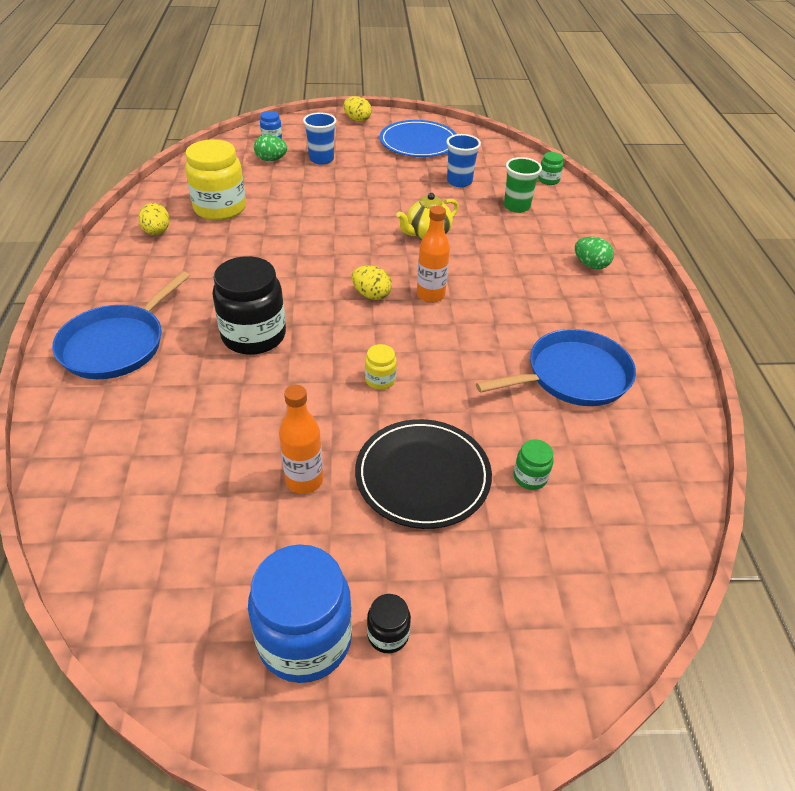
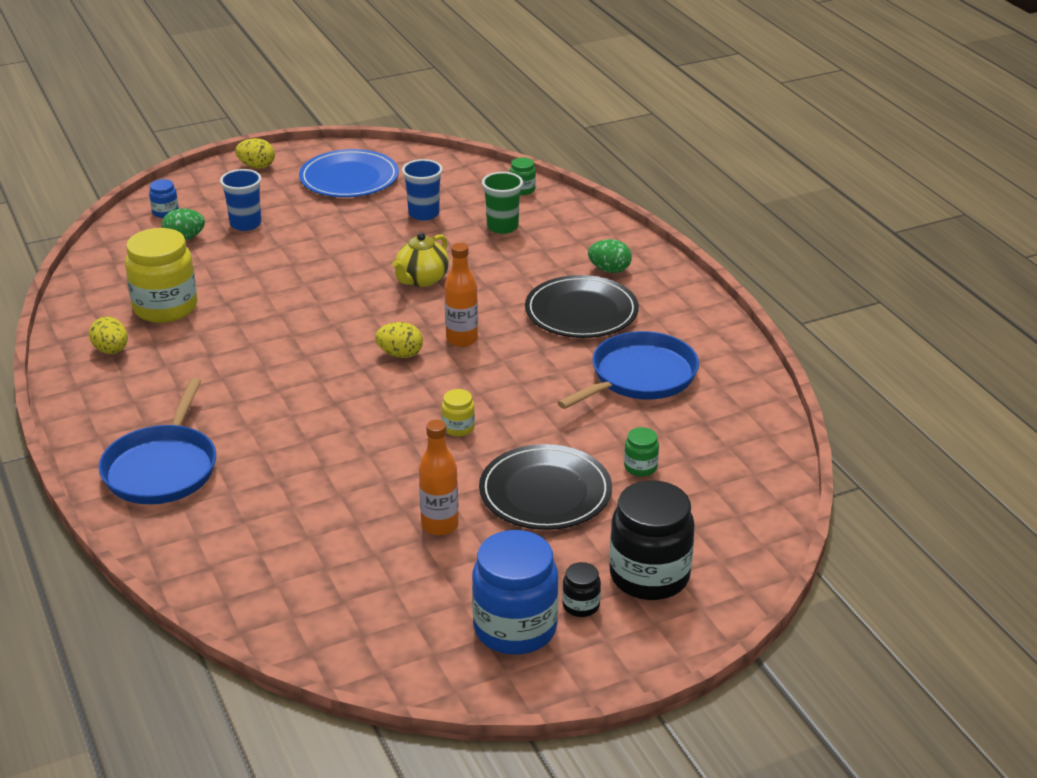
camera: 20 degrees left, 10 degrees down
black jar [212,256,286,355] -> black jar moved to [610,480,695,600]
none -> black plate [525,275,639,338]

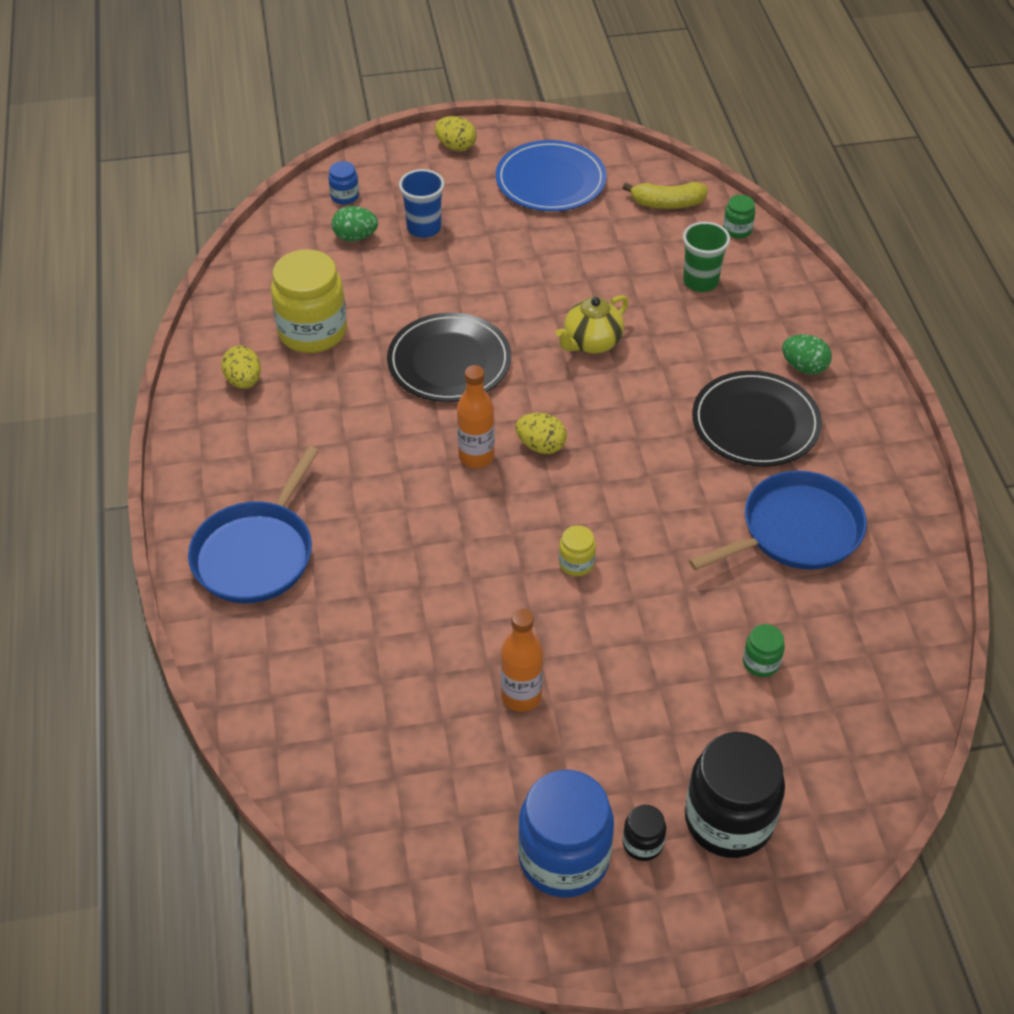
camera: 15 degrees right, 15 degrees up
blue cup [402,159,443,221] -> none
orange bottle [444,243,478,347] -> orange bottle moved to [457,365,495,468]
black plate [479,444,612,530] -> black plate moved to [387,313,511,402]
none -> yellow banana [623,182,708,209]

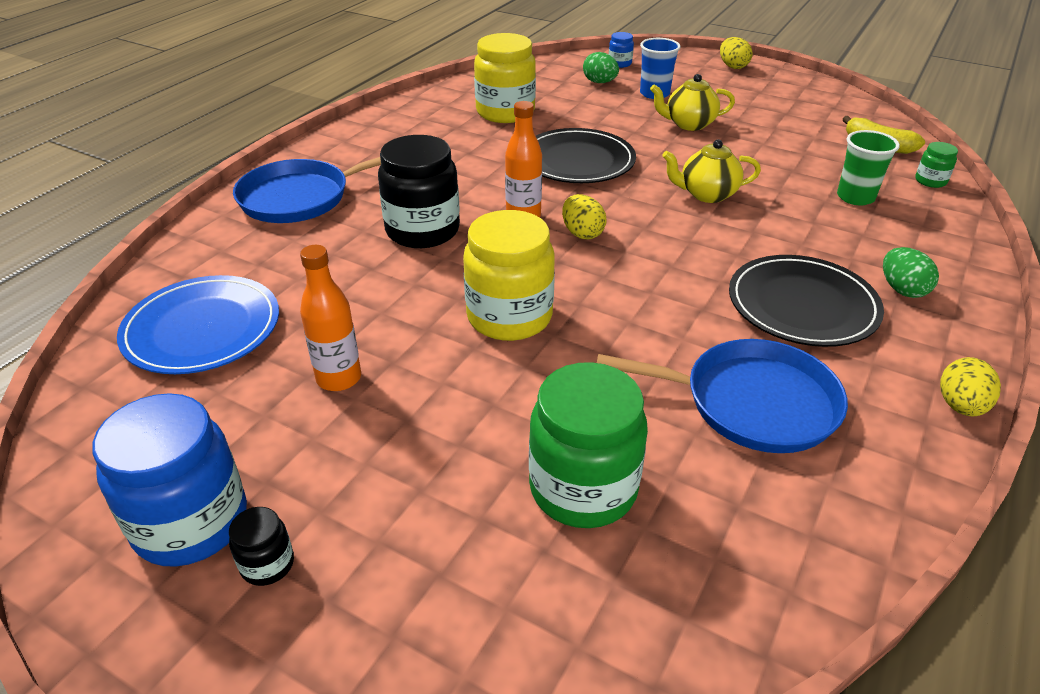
camera: 40 degrees right, 10 degrees down
yellow egg [221,345,261,389] -> yellow egg moved to [940,357,1001,417]
blue plate [496,140,607,211] -> blue plate moved to [117,275,279,374]
yellow jar [559,525,596,576] -> yellow jar [463,210,555,341], size x2.21
black jar [685,732,785,858] -> black jar moved to [378,135,460,248]
green jar [743,624,785,677] -> green jar [529,362,648,528], size x2.21
none -> yellow teapot [650,74,735,131]

